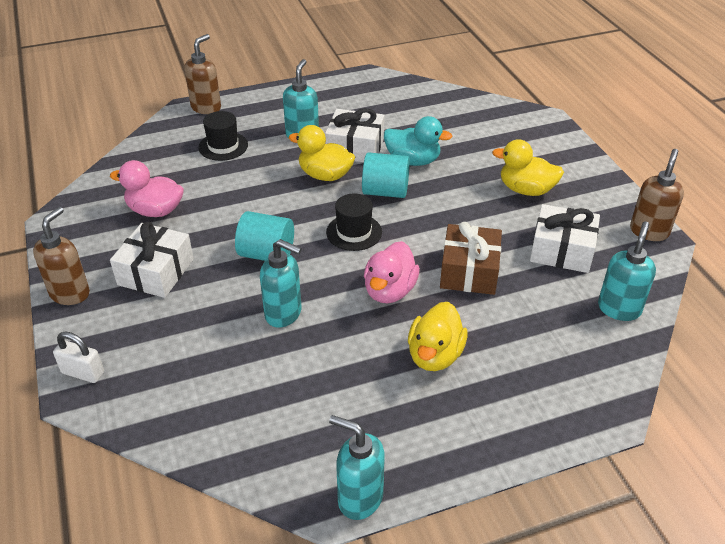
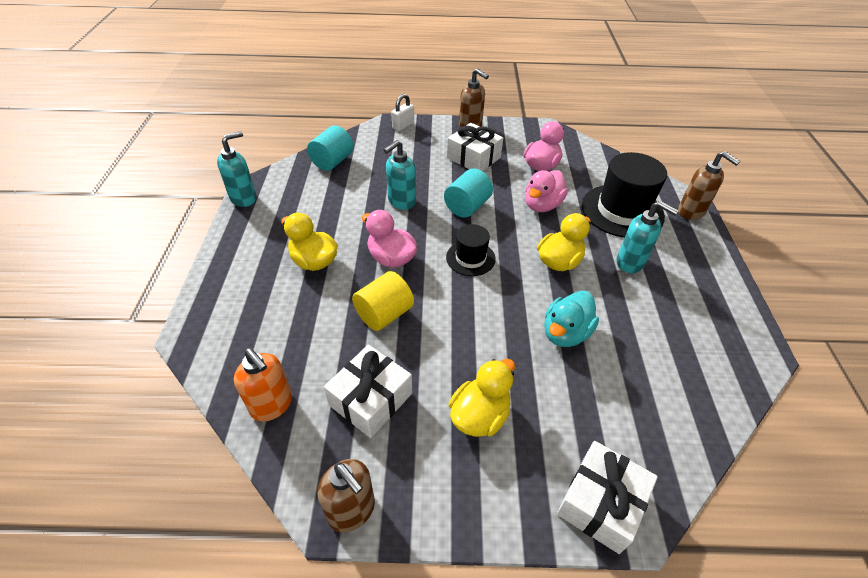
camera: 110 degrees right, 5 degrees up
black hat [198,111,248,161] -> black hat [582,152,667,238], size x1.80
white gift [325,108,384,162] -> white gift moved to [557,441,658,554]
turquoise cylinder [362,152,410,198] -> turquoise cylinder moved to [307,125,354,171]
brown gift [440,222,502,295] -> yellow cylinder [352,271,414,331]
turquoise soap dispenser [598,221,656,321] -> orange soap dispenser [234,348,292,422]
none -> pink duck [525,170,568,212]

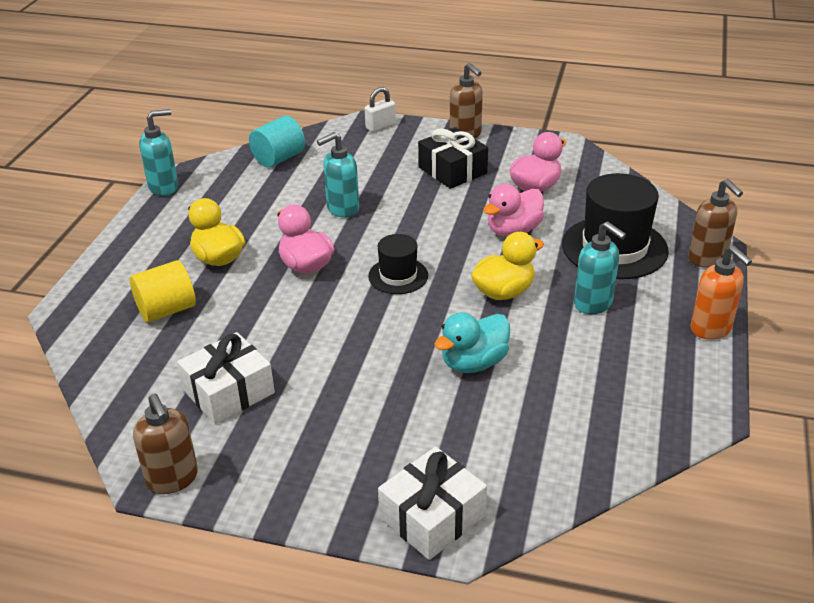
camera: 15 degrees right, 10 degrees down
orange soap dispenser [234,348,292,422] -> orange soap dispenser moved to [690,246,752,340]
yellow cylinder [352,271,414,331] -> yellow cylinder moved to [130,260,196,322]
turquoise cylinder [444,169,493,218] -> none
white gift [447,123,503,171] -> black gift [418,127,488,189]
yellow duck [448,359,515,437] -> none

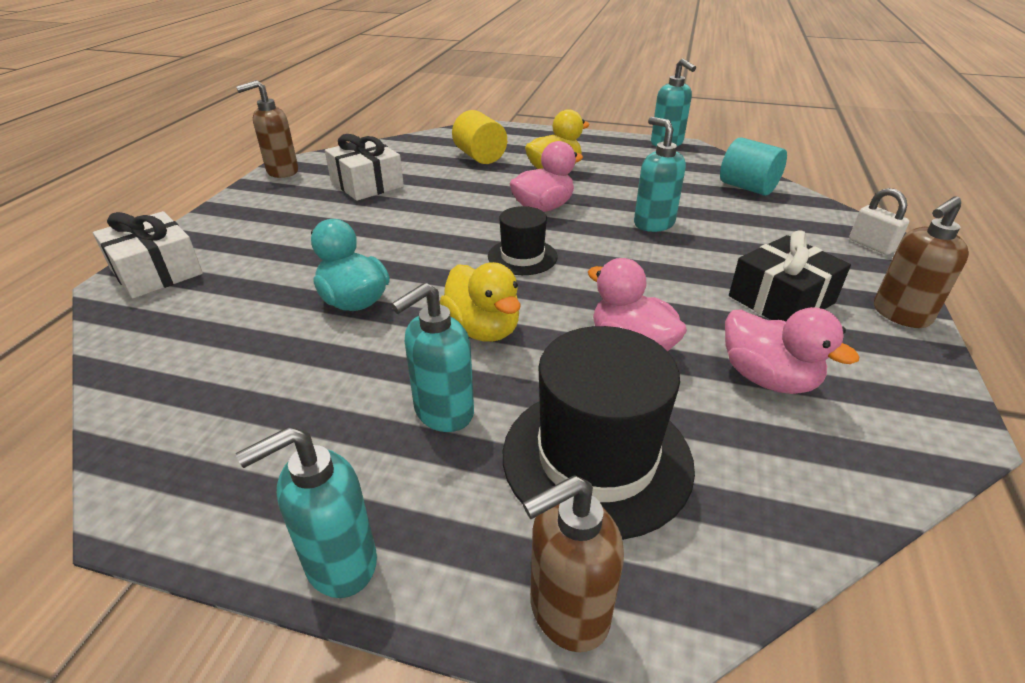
camera: 90 degrees right, 0 degrees up
orange soap dispenser [690,246,752,340] -> turquoise soap dispenser [236,427,377,598]

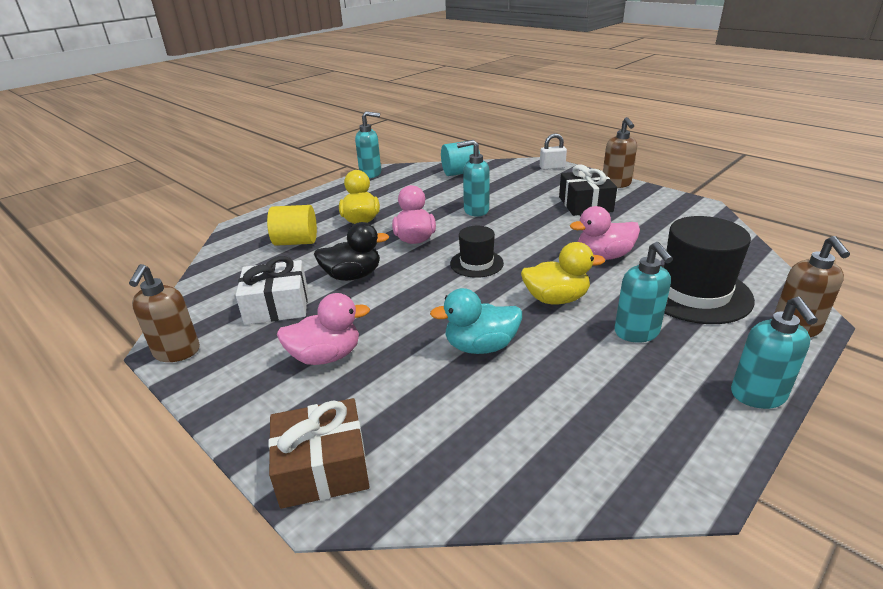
camera: 60 degrees left, 5 degrees down
white gift [93,211,203,299] -> brown gift [268,398,369,509]
pink duck [725,307,859,394] -> pink duck moved to [277,293,370,365]
none -> black duck [314,222,389,281]

